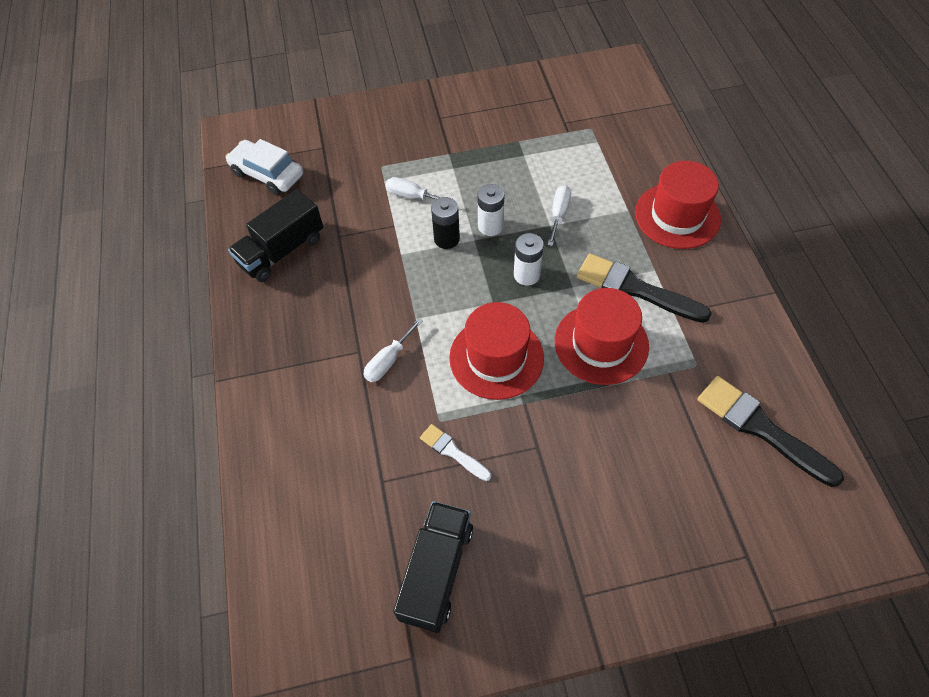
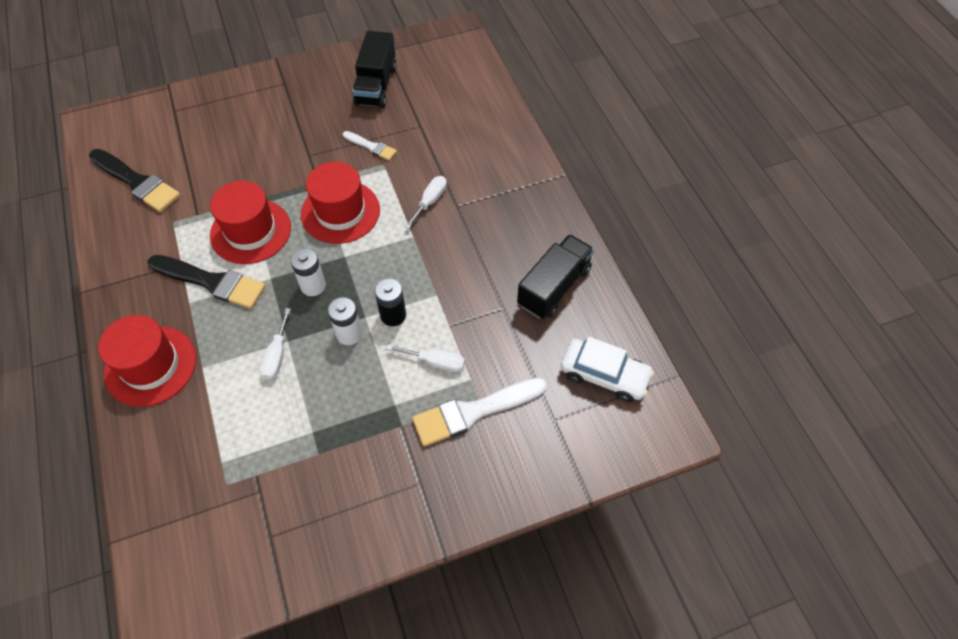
camera: 170 degrees right, 0 degrees up
none -> white brush [412,378,547,447]

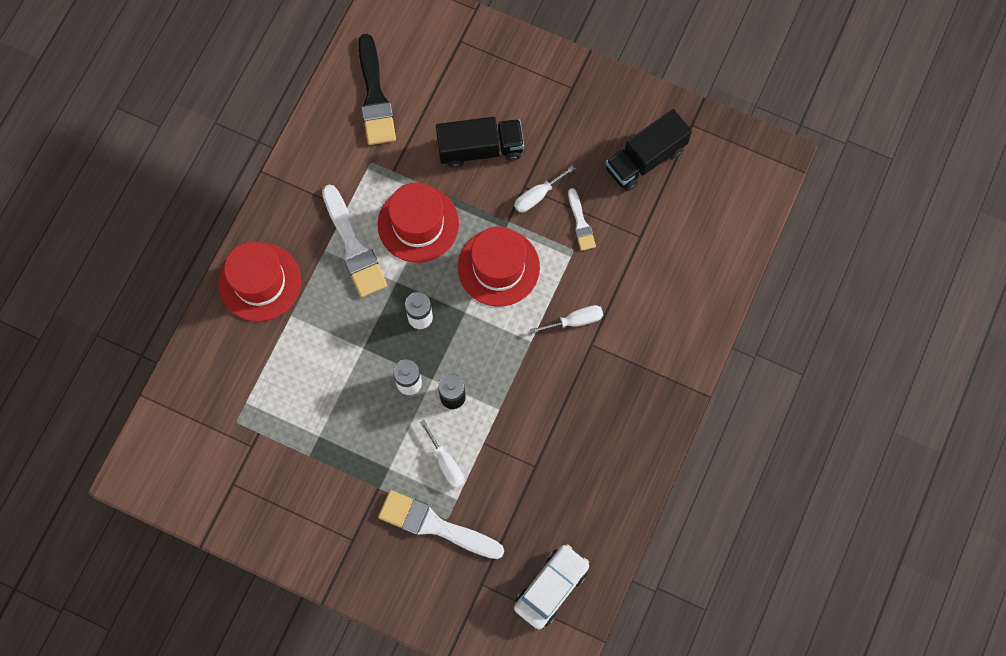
camera: 45 degrees right, 15 degrees up
black brush [148,255,266,309] -> white brush [322,184,387,297]
white screwdriver [260,308,291,380] -> white screwdriver moved to [514,165,575,212]
black truck [517,234,594,319] -> black truck moved to [436,117,524,168]
white car [561,337,654,402] -> white car turned 120 degrees counterclockwise [514,544,589,629]

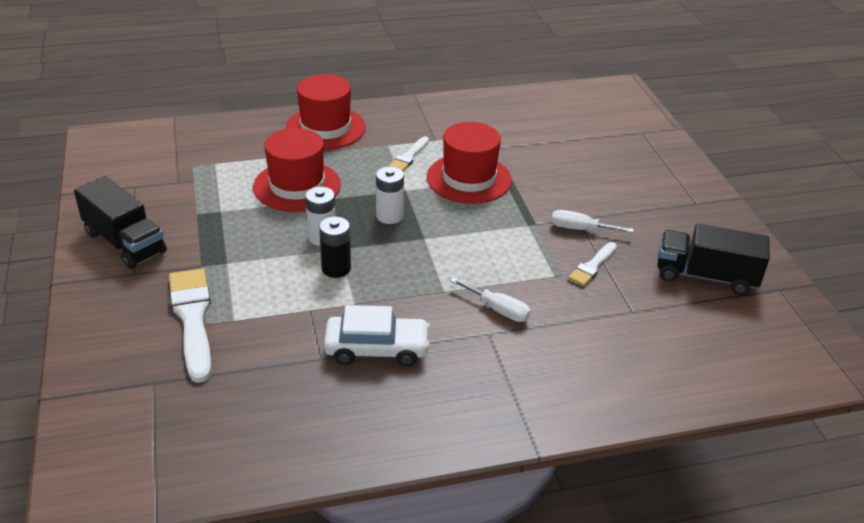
camera: 50 degrees right, 35 degrees down
white brush [322,184,387,297] -> white brush [388,136,429,171], size x0.54
black brush [358,34,396,145] -> none
white screwdriver [420,420,464,488] -> none
black truck [436,117,524,168] -> black truck moved to [74,176,167,269]
red hat [458,226,540,307] -> red hat moved to [253,128,341,212]
white car [514,544,589,629] -> white car moved to [324,305,430,367]

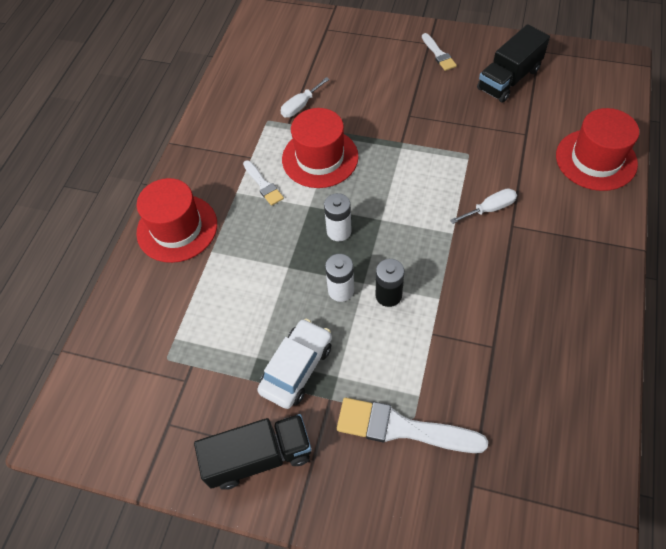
camera: 55 degrees left, 20 degrees up
red hat [253,128,341,212] -> red hat moved to [556,108,639,191]
white car [324,305,430,367] -> white car moved to [257,319,332,409]
white screwdriver [551,210,634,233] -> white screwdriver moved to [281,77,330,118]
white brush [568,242,617,286] -> white brush moved to [422,33,457,71]

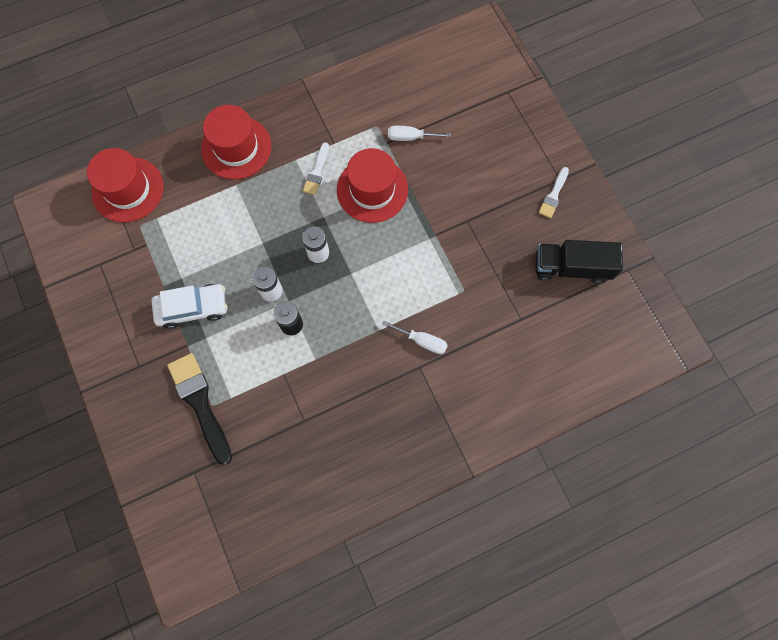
camera: 45 degrees right, 15 degrees up
black truck [194,414,312,490] -> none
white brush [337,398,488,453] -> black brush [167,353,232,465]
red hat [556,108,639,191] -> red hat moved to [87,148,163,223]

